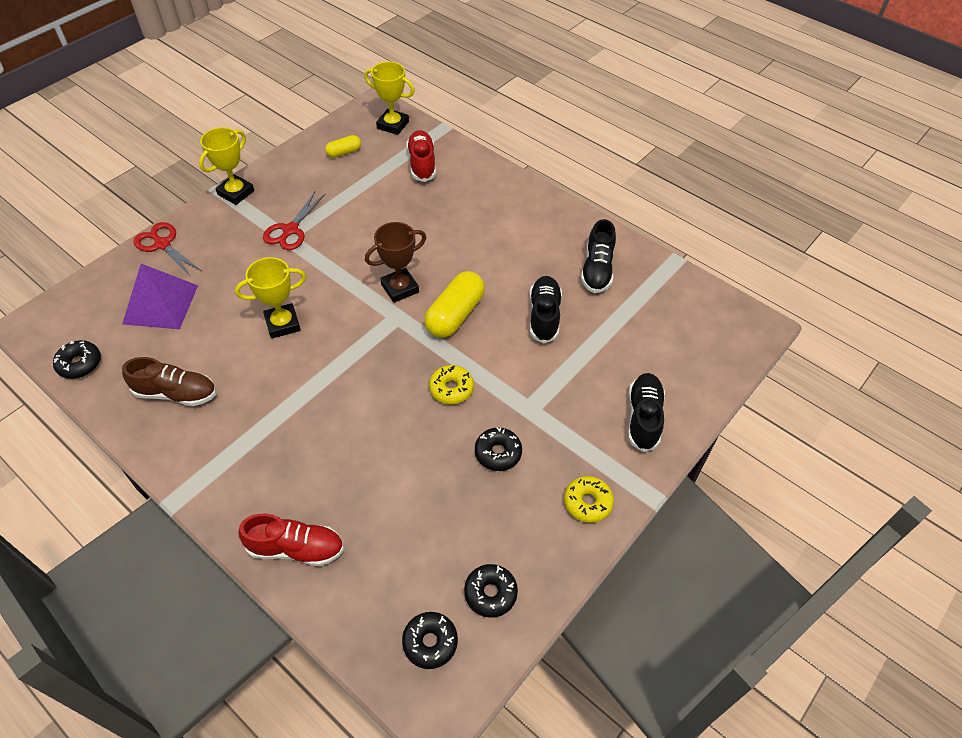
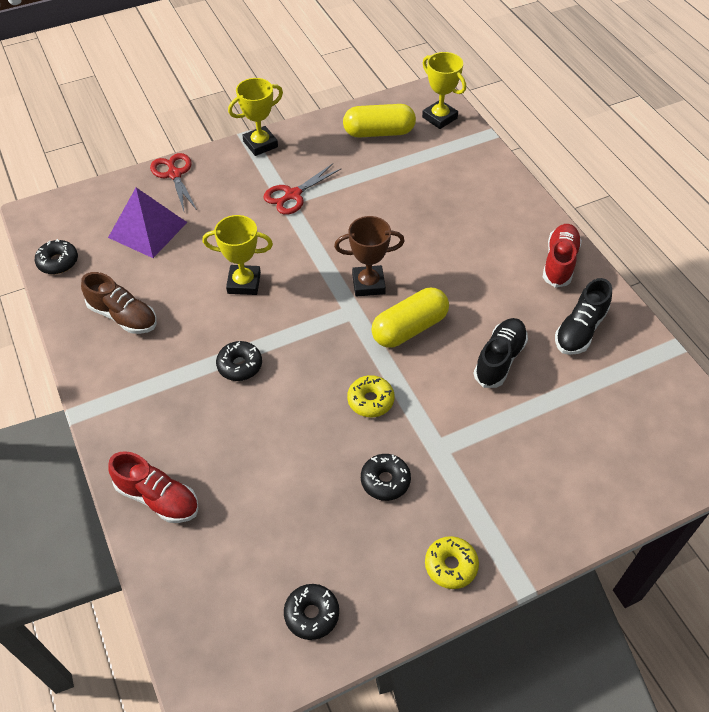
camera: 25 degrees right, 0 degrees up
yellow capsule [325,135,361,158] -> yellow capsule [343,104,416,138], size x1.86
black donut [402,612,458,669] -> black donut moved to [216,341,262,381]
red shoe [406,130,436,182] -> red shoe moved to [543,224,582,288]
black shoe [628,373,665,452] -> none

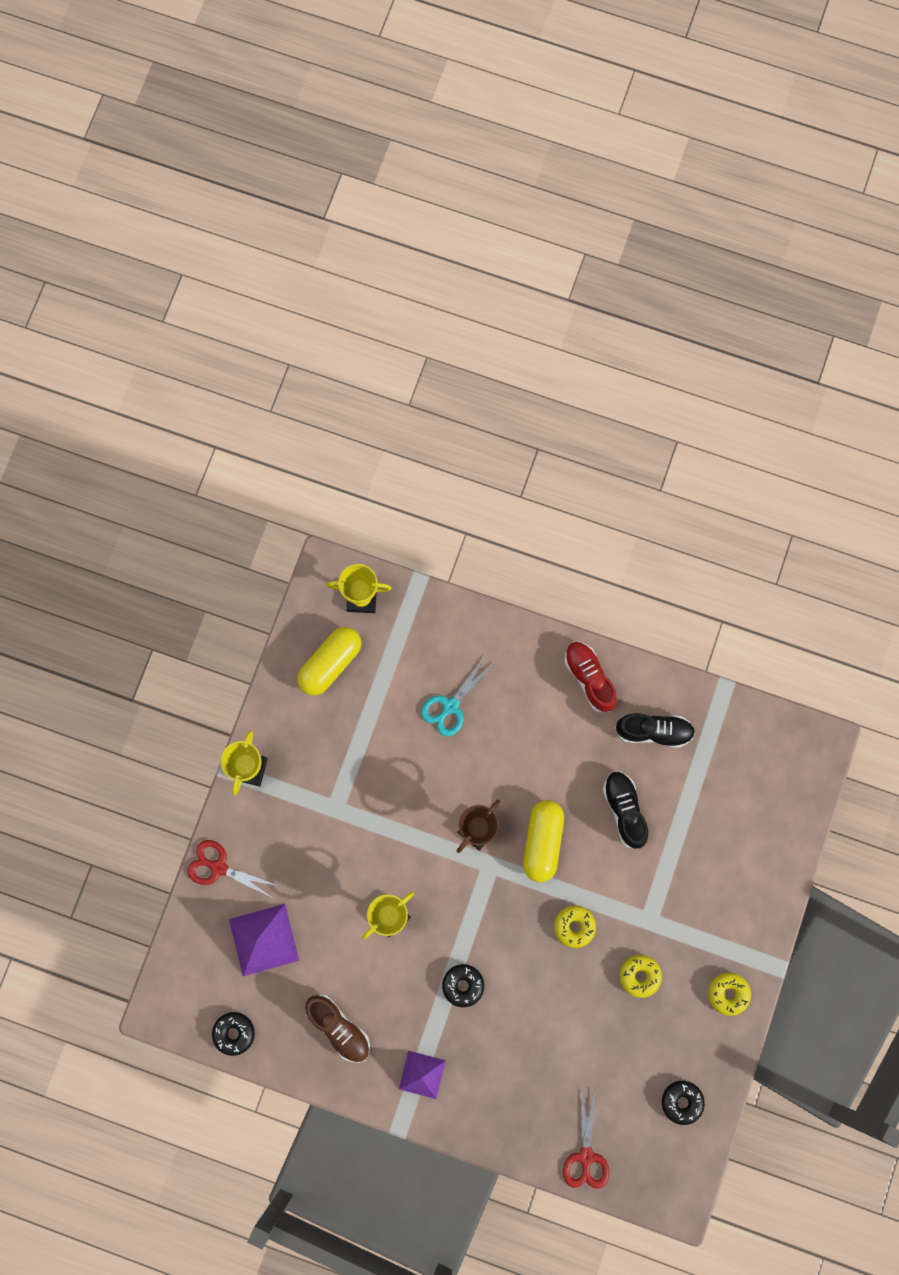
camera: 45 degrees left, 25 degrees up
brown shoe [81,272,157,334] -> brown shoe turned 60 degrees clockwise [305,994,370,1063]
red shoe [108,451,199,523] -> none
red scissors [263,164,341,215] -> red scissors moved to [563,1090,609,1189]
black donut [361,454,411,501] -> yellow donut [620,955,662,998]
black shoe [555,278,612,355] -> black shoe turned 75 degrees counterclockwise [615,713,695,748]
none -> purple pyramid [399,1051,446,1099]
none -> turquoise scissors [421,657,495,737]

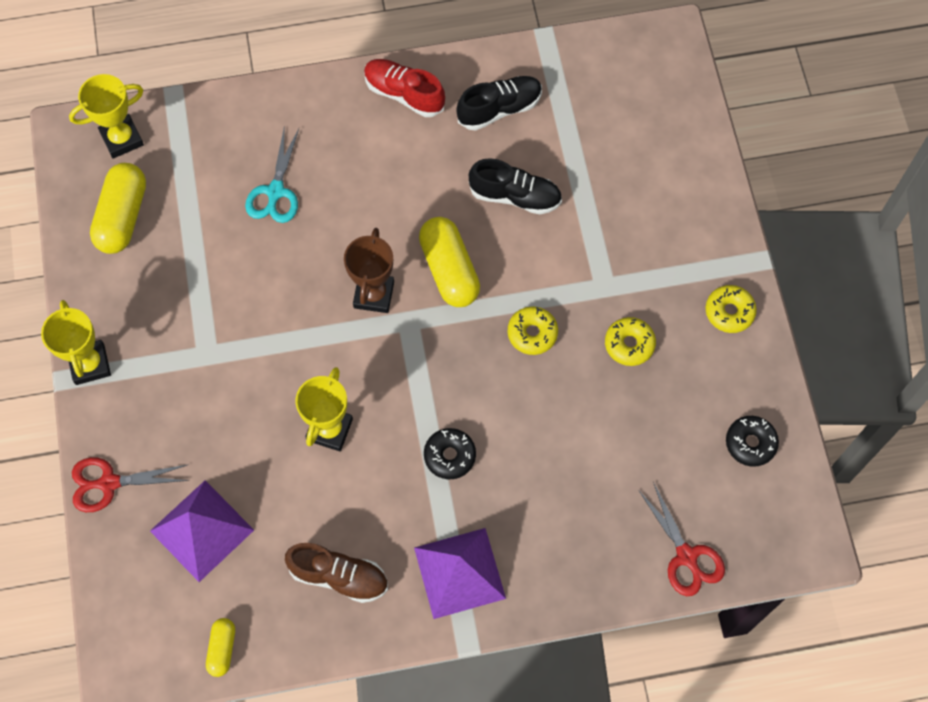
camera: 30 degrees left, 10 degrees down
black donut [212,1012,255,1056] -> yellow capsule [206,618,235,677]
purple pyramid [399,1051,446,1099] -> purple pyramid [414,528,506,619], size x1.53
black shoe [603,771,648,849] -> black shoe turned 150 degrees clockwise [469,158,562,215]

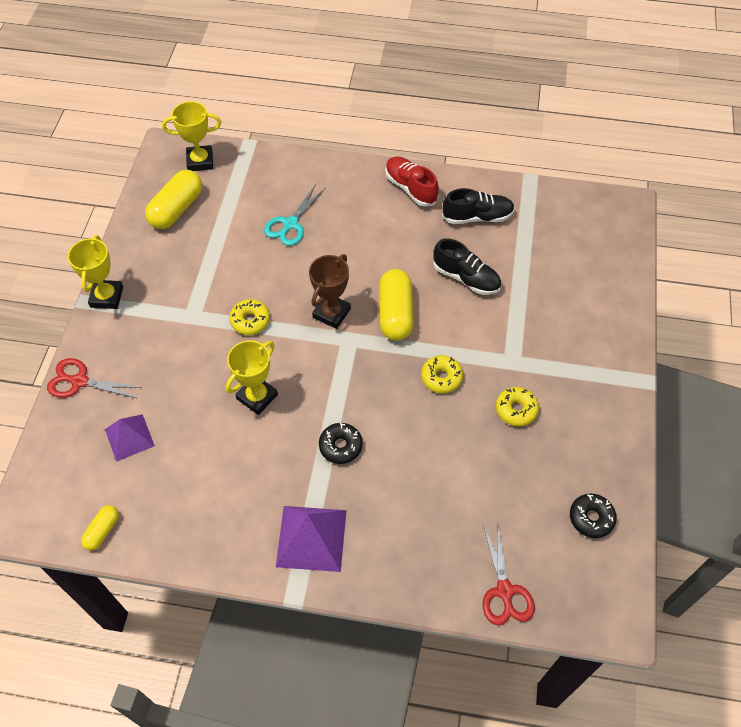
camera: 20 degrees right, 10 degrees down
purple pyramid [150,480,254,582] -> purple pyramid [105,414,155,462], size x0.66
brown shoe [285,543,388,603] -> none
yellow donut [706,285,757,333] -> yellow donut moved to [229,299,270,335]

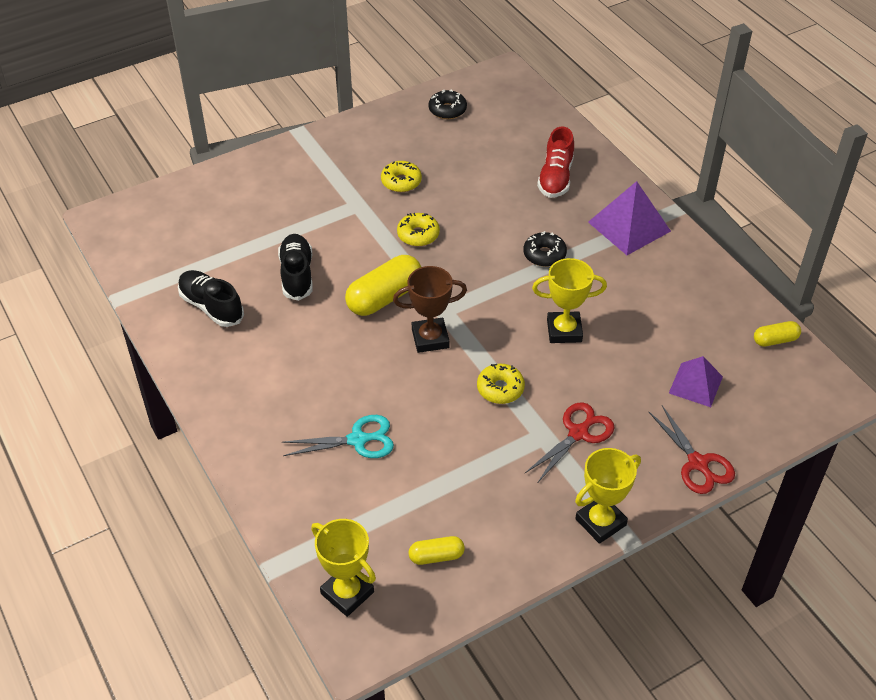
camera: 130 degrees left, 10 degrees down
yellow capsule [145,170,202,229] -> yellow capsule [409,536,465,565], size x0.54
red shoe [385,156,439,207] -> red shoe moved to [537,127,574,198]
red scissors [483,520,535,625] -> red scissors moved to [525,402,614,482]

